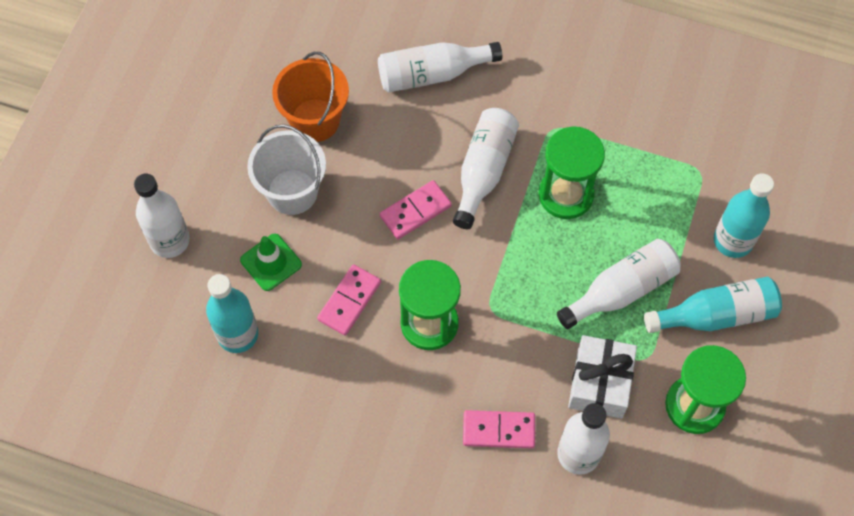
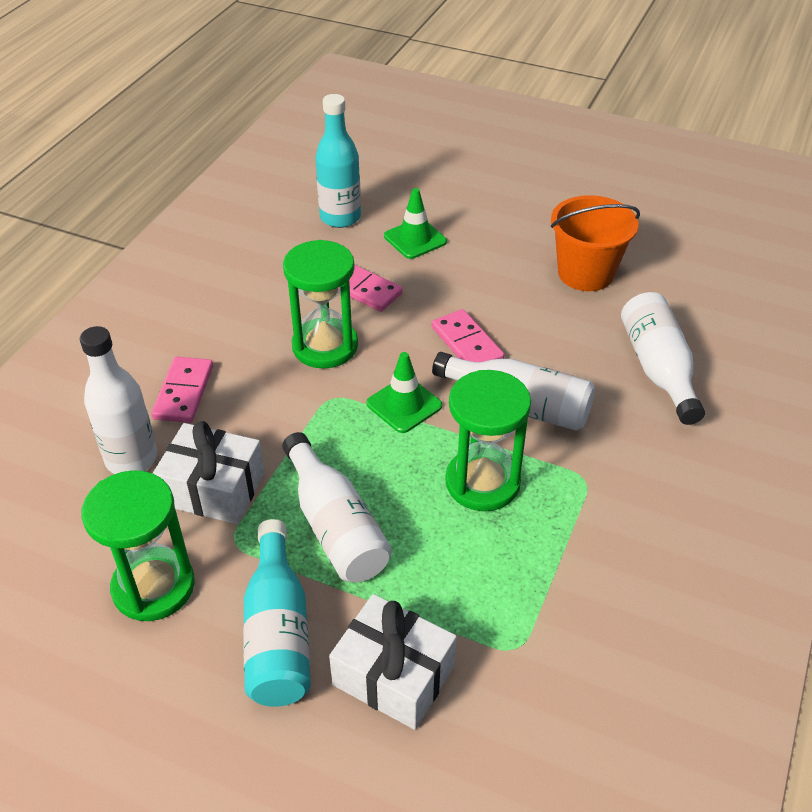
camera: 95 degrees right, 20 degrees down
white bottle [134,174,190,258] -> none
white bucket [247,125,326,215] -> none
turquoise bottle [714,173,774,258] -> white gift [329,594,457,730]
none -> green traffic cone [366,352,442,433]

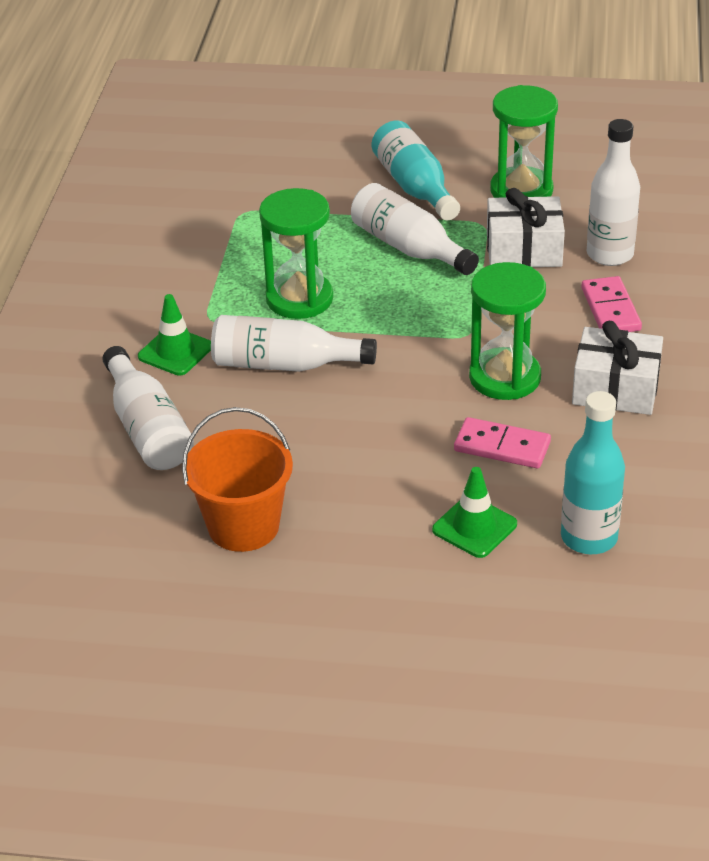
camera: 165 degrees right, 5 degrees down
white gift [329,594,457,730] -> white gift moved to [572,321,663,415]
green traffic cone [366,352,442,433] -> green traffic cone moved to [138,294,211,376]
pink domino [432,309,504,362] -> none

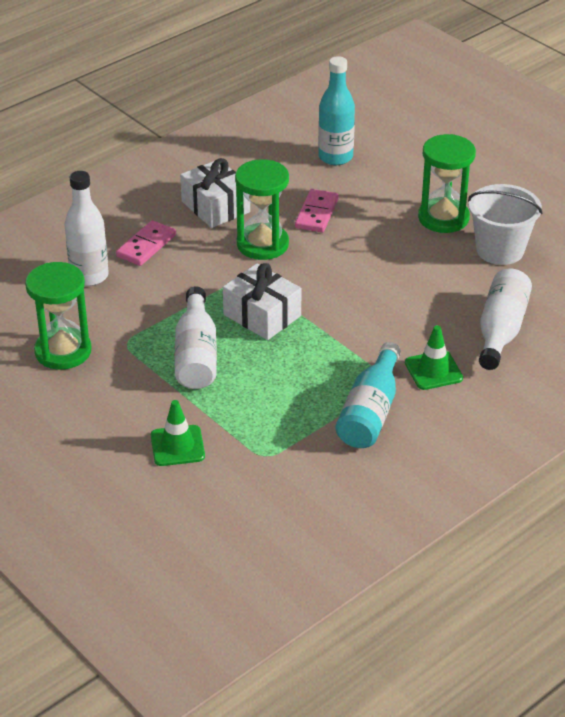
camera: 140 degrees left, 0 degrees up
orange bucket [182,407,293,552] -> white bucket [468,184,543,265]
white bottle [211,315,377,372] -> none
green hourglass [259,188,333,319] -> green hourglass moved to [418,134,476,233]
turquoise bottle [372,120,460,220] -> turquoise bottle moved to [336,342,401,448]
green traffic cone [432,467,517,558] -> green traffic cone moved to [151,400,205,466]
pink domino [454,417,551,468] -> pink domino turned 45 degrees clockwise [295,189,339,232]
white gift [487,188,565,267] -> white gift moved to [223,263,301,340]

